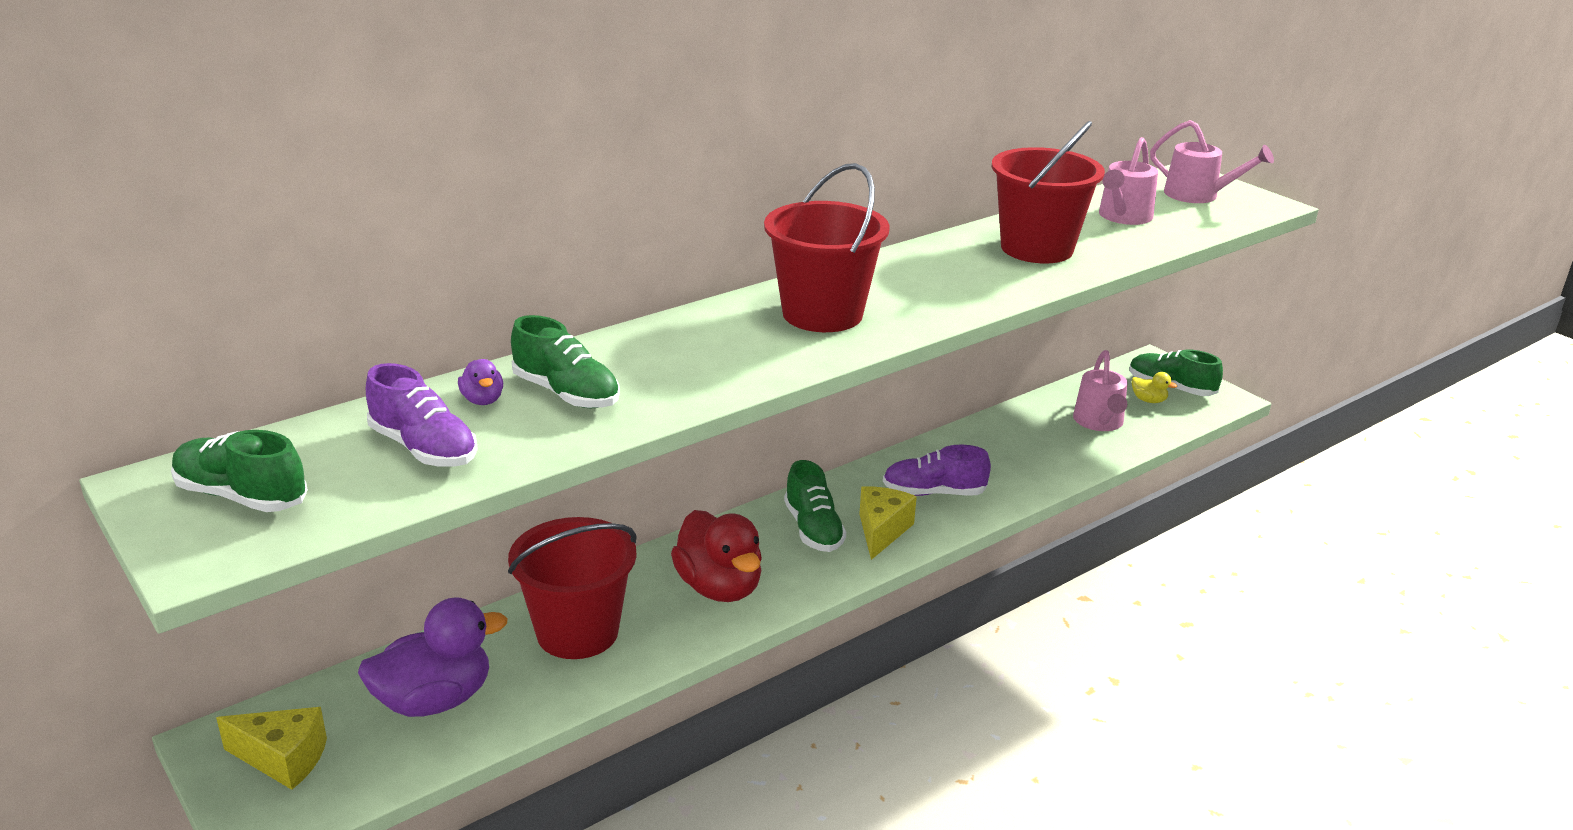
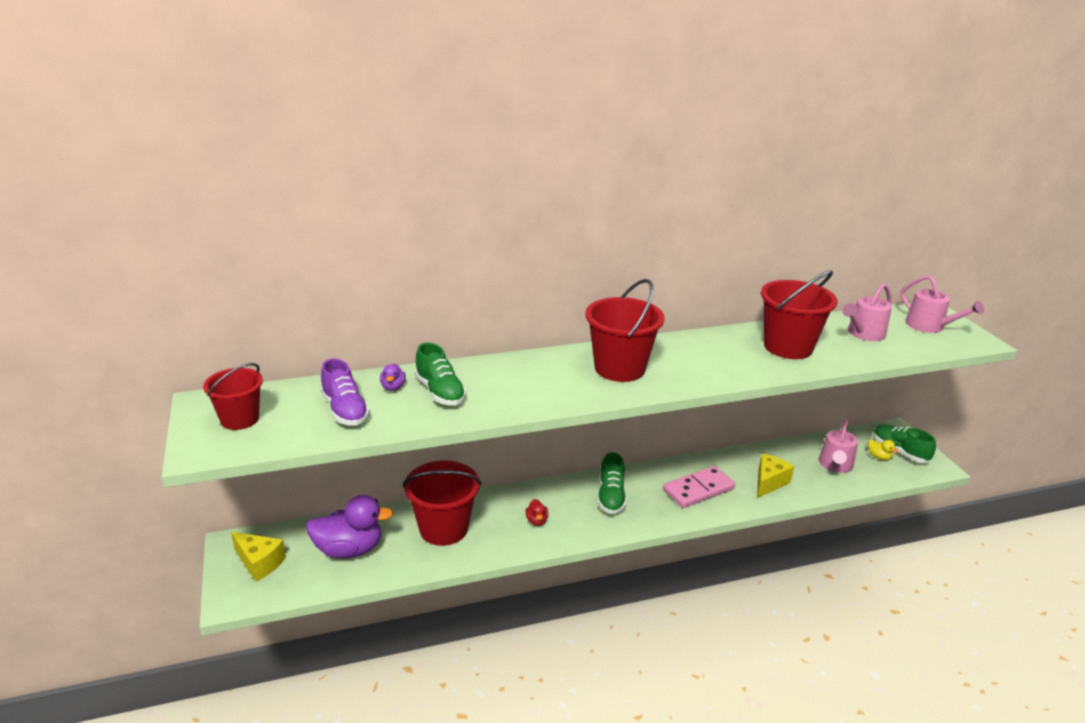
camera: 20 degrees right, 0 degrees up
green shoe [171,430,308,512] -> red bucket [203,363,263,430]
red duck [671,510,762,602] -> red duck [525,499,548,526], size x0.44
yellow cheese [859,486,917,560] -> yellow cheese moved to [757,454,794,498]
purple shoe [883,445,991,496] -> pink domino [663,466,735,508]

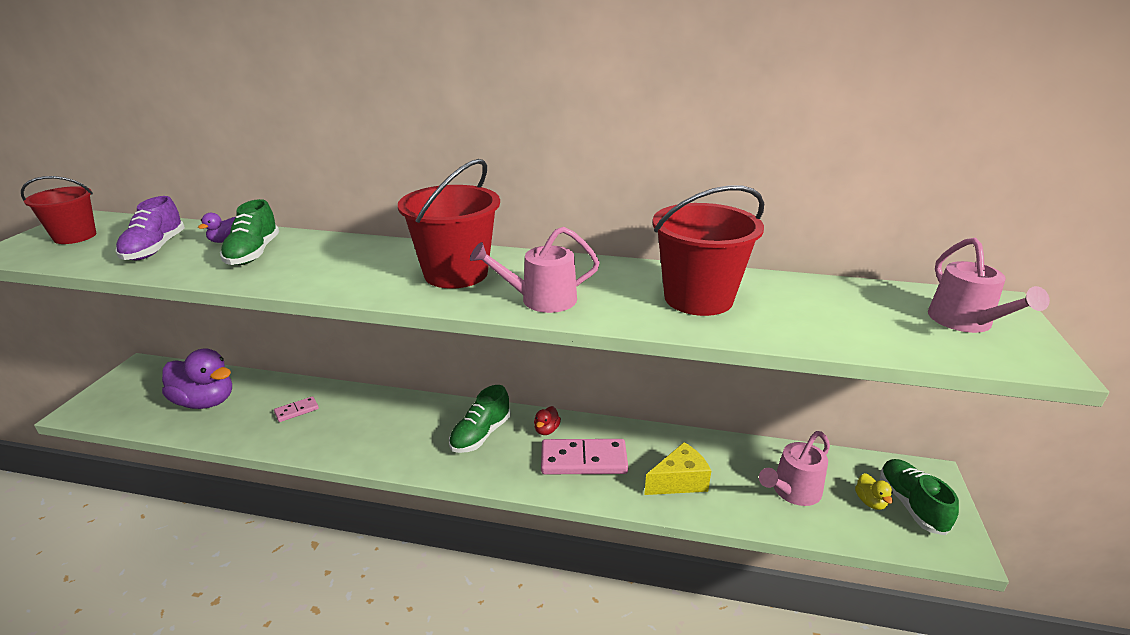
camera: 30 degrees right, 0 degrees up
yellow cheese [231,532,286,582] -> none
red bucket [403,460,481,546] -> pink domino [274,396,319,422]
red duck [525,499,548,526] -> red duck moved to [534,406,561,435]
pink watering can [842,283,892,341] -> pink watering can moved to [470,227,600,313]

